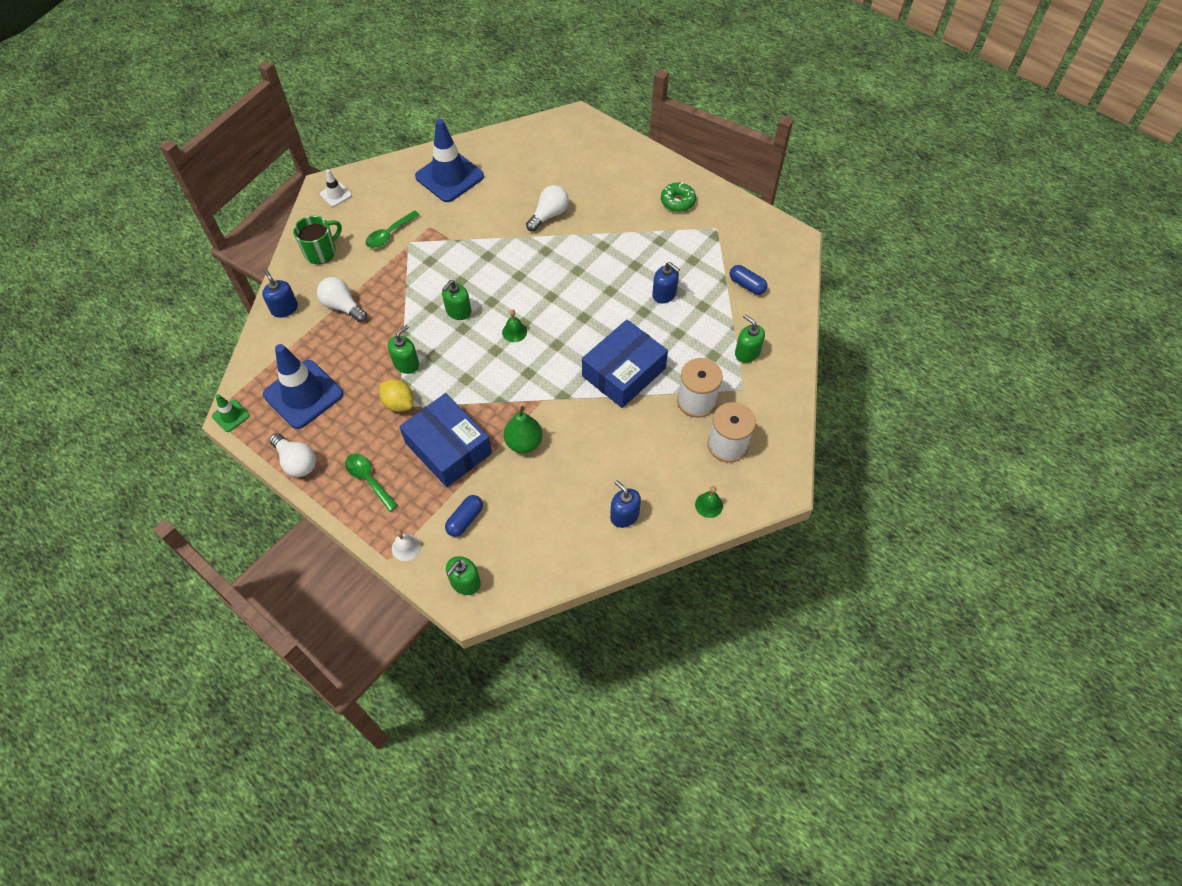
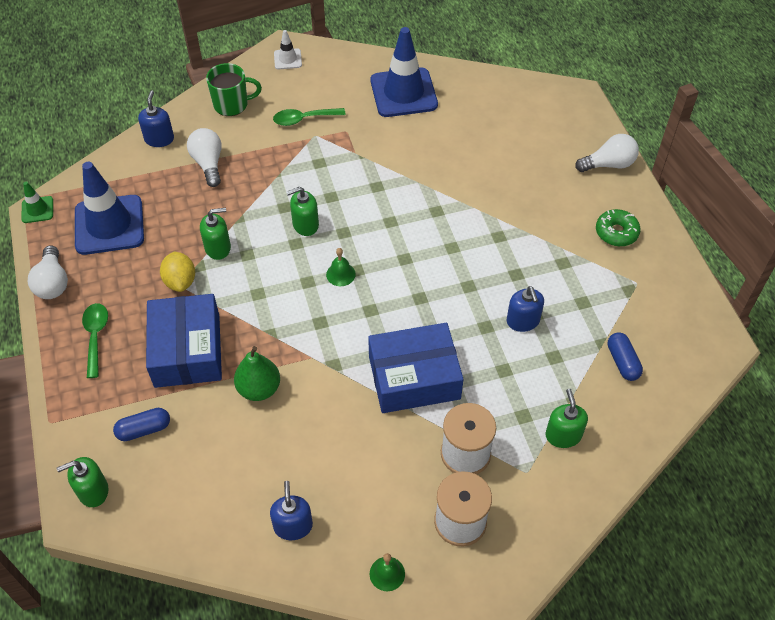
camera: 35 degrees right, 5 degrees down
white bell [392,530,420,561] -> none
white light bulb [526,185,569,232] -> white light bulb moved to [575,134,639,172]

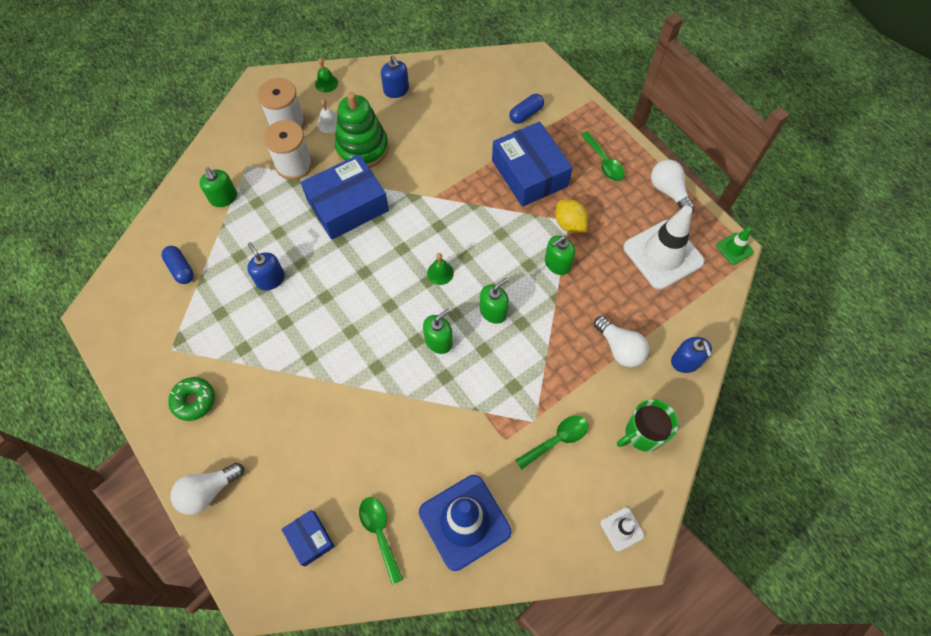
camera: 160 degrees right, 10 degrees up
green soap dispenser [57,457,109,507] -> green soap dispenser moved to [423,309,453,354]
blue traffic cone [75,162,144,255] -> white traffic cone [624,206,705,290]
green pear [234,346,280,401] -> none
none -> blue box [281,510,335,566]
none -> white bell [317,99,337,133]
none -> green stacking toy [335,92,389,168]
none -> green spoon [359,497,403,585]

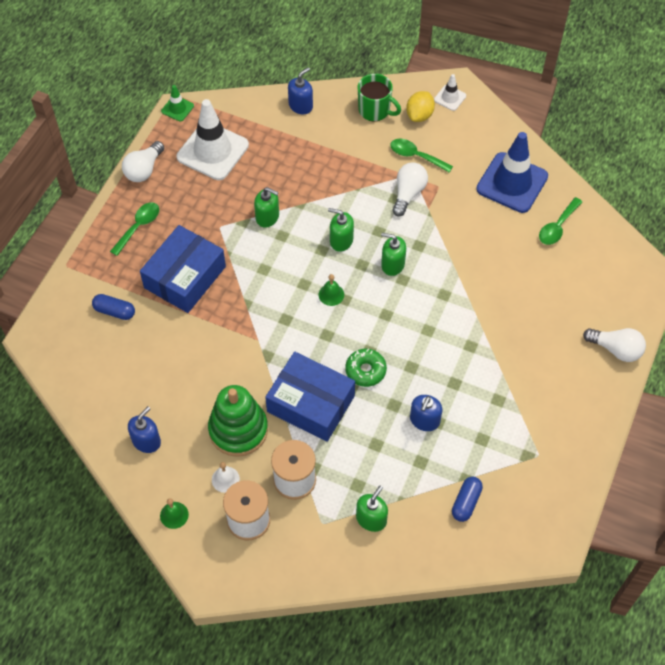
camera: 120 degrees left, 5 degrees down
green donut [168,377,215,421] -> green donut moved to [345,349,387,387]
blue box [281,510,335,566] -> none
yellow lemon [555,199,588,233] -> yellow lemon moved to [406,91,435,122]
white light bulb [594,316,649,367] -> white light bulb moved to [392,162,428,217]

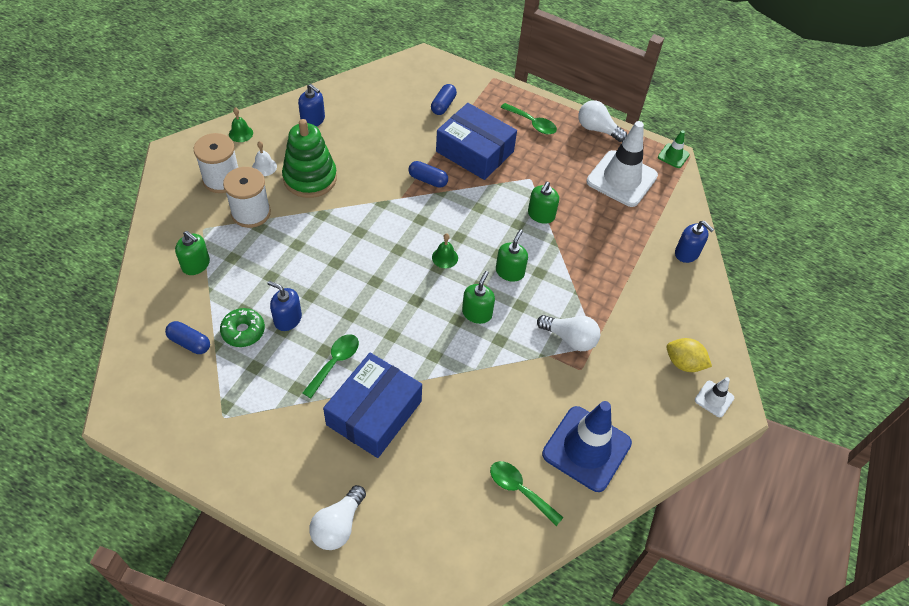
camera: 90 degrees right, 5 degrees down
blue box [265,352,355,442] -> blue box moved to [323,353,422,458]
green donut [345,349,387,387] -> green donut moved to [220,308,265,347]
green mug [358,74,401,121] -> none
green spoon [390,139,453,173] -> green spoon moved to [302,334,359,398]
none -> blue capsule [409,161,448,188]

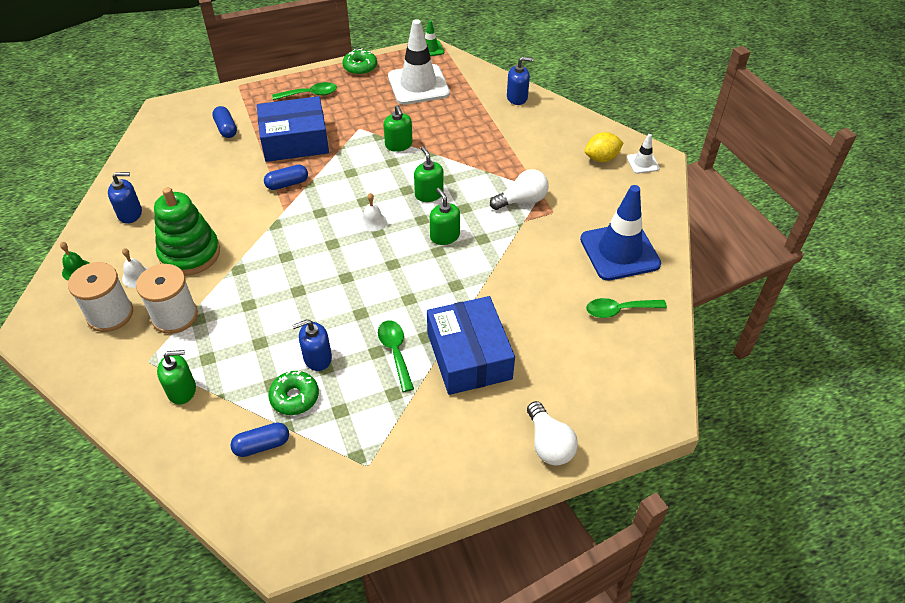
camera: 45 degrees left, 5 degrees down
green bell [432,233,458,268] -> white bell [360,193,387,232]
white light bulb [578,100,627,142] -> green donut [343,48,377,75]

